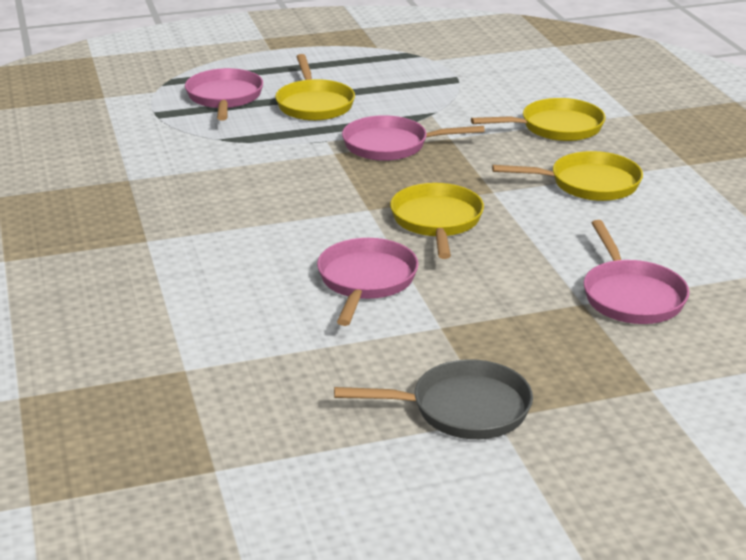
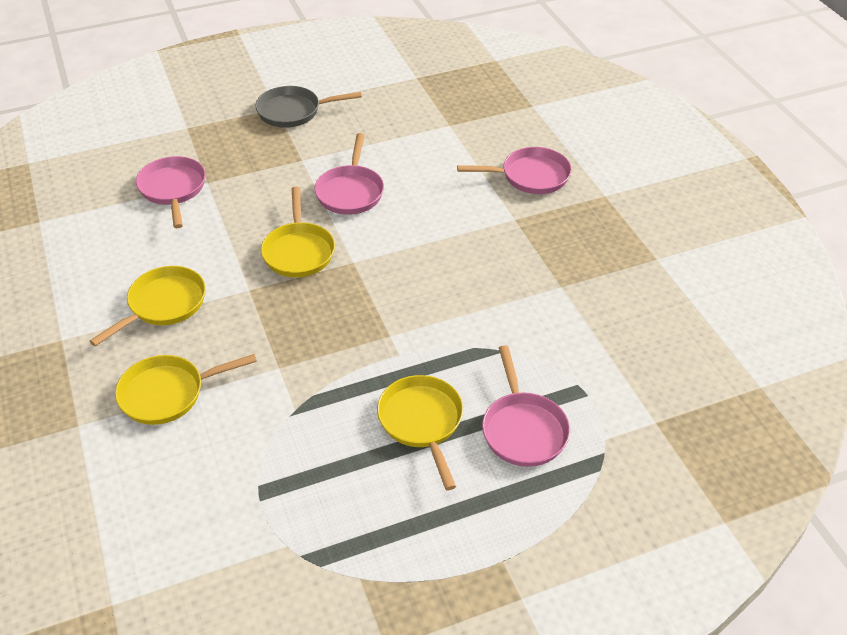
camera: 175 degrees right, 15 degrees up
pink pan [342,115,485,161] -> pink pan moved to [457,147,572,194]
yellow pan [492,151,643,201] -> yellow pan turned 135 degrees clockwise [90,266,206,346]

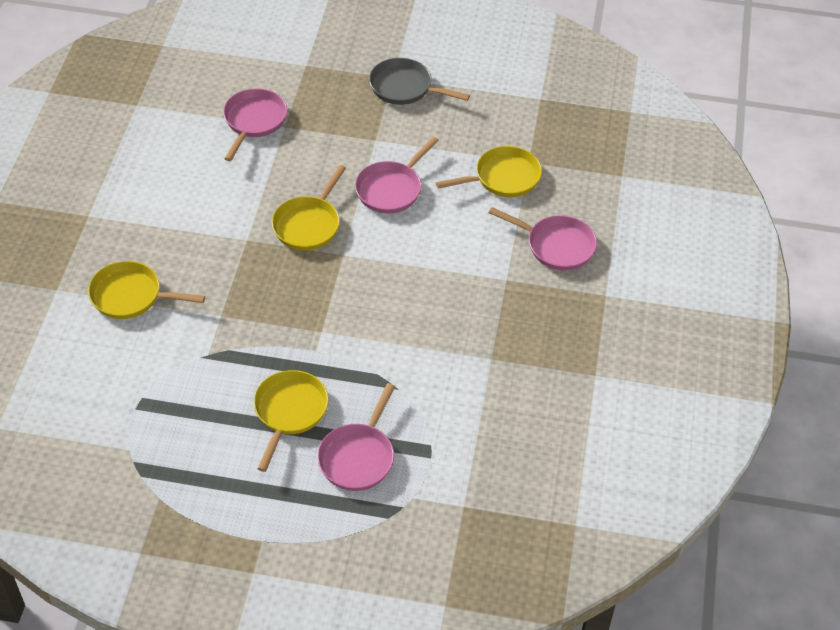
camera: 30 degrees right, 5 degrees up
yellow pan [90,266,206,346] -> yellow pan moved to [436,146,542,197]

